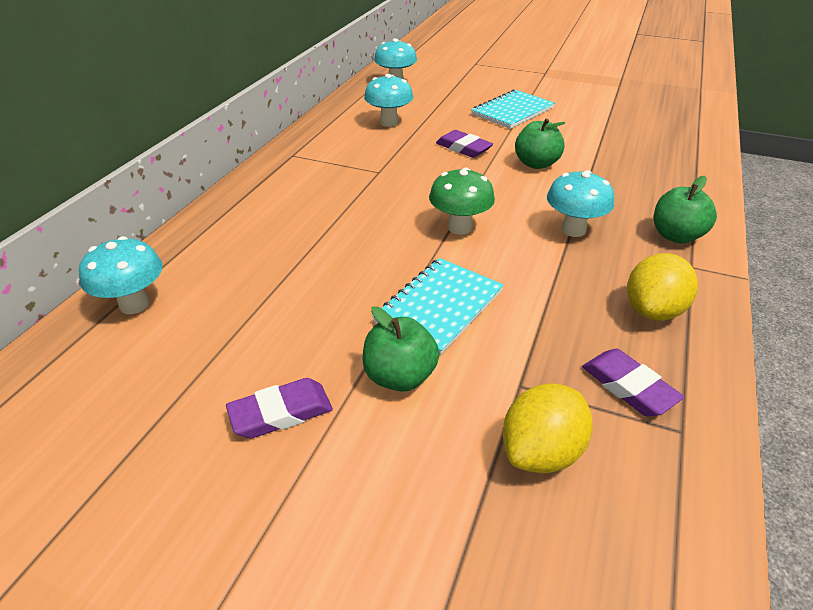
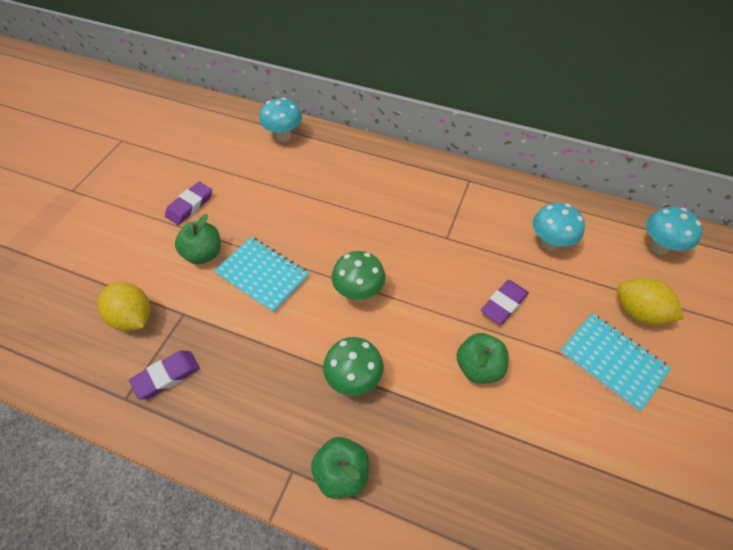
camera: 90 degrees right, 15 degrees up
purple eraser [226,378,333,439] -> purple eraser turned 60 degrees clockwise [165,182,212,225]
turquoise mushroom [547,170,614,237] -> green mushroom [323,337,384,396]
yellow lemon [627,253,698,321] -> yellow lemon moved to [617,278,684,325]

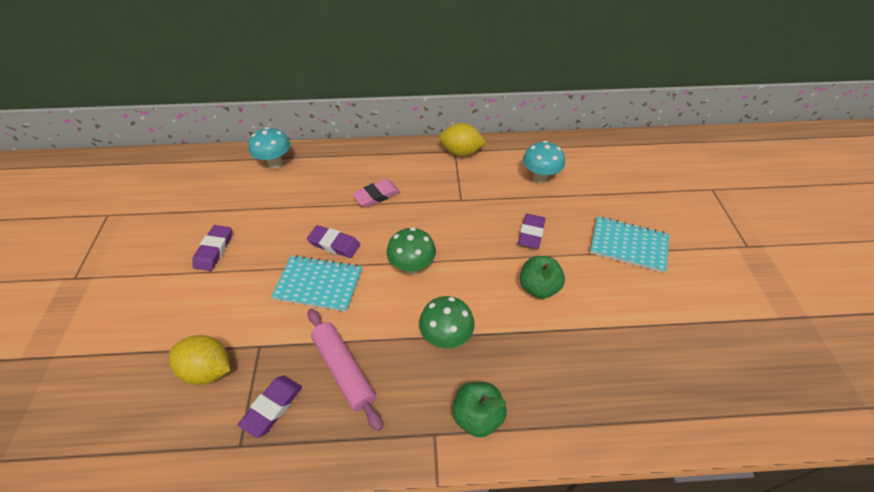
camera: 25 degrees left, 5 degrees down
green apple [175,214,221,264] -> none
yellow lemon [617,278,684,325] -> yellow lemon moved to [439,123,486,156]
turquoise mushroom [646,207,702,255] -> none
none -> purple eraser [307,225,360,258]
none -> pink rolling pin [308,309,383,431]
none -> pink eraser [352,179,400,207]

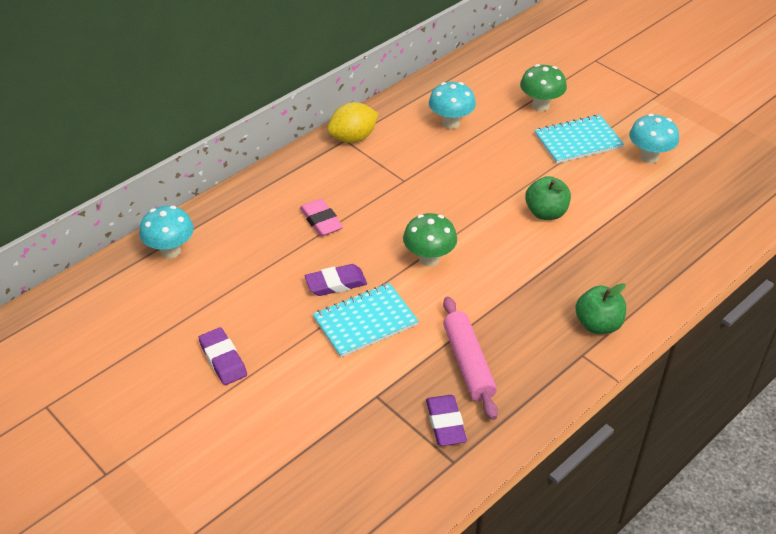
camera: 40 degrees left, 5 degrees down
yellow lemon [169,335,230,385] -> none
pink rolling pin [308,309,383,431] -> pink rolling pin turned 60 degrees clockwise [443,297,498,420]
pink eraser [352,179,400,207] -> pink eraser turned 45 degrees counterclockwise [300,199,343,237]
green mushroom [419,296,475,348] -> green mushroom moved to [520,64,567,111]
purple eraser [518,214,545,249] -> none
none -> turquoise mushroom [629,114,679,163]

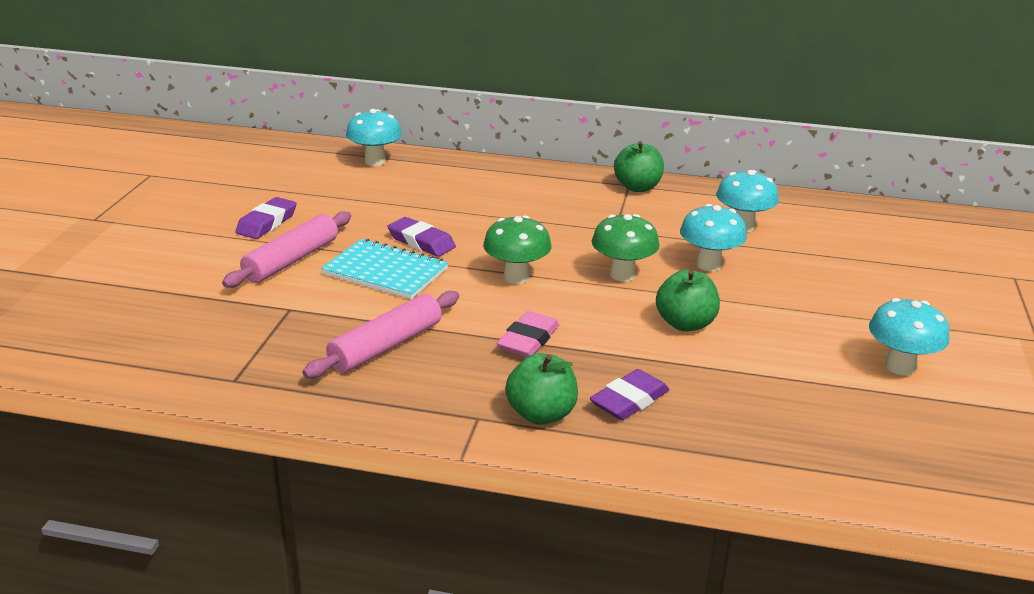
camera: 55 degrees right, 15 degrees down
pink eraser [300,199,343,237] -> pink eraser moved to [497,311,559,357]
yellow lemon [327,102,379,143] -> green apple [614,141,664,192]
purple eraser [426,395,467,446] -> purple eraser moved to [590,369,670,420]
green mushroom [520,64,567,111] -> green mushroom moved to [592,214,660,281]
turquoise notebook [534,115,624,164] -> none
none -> pink rolling pin [222,212,351,288]
none -> turquoise mushroom [680,204,747,271]

